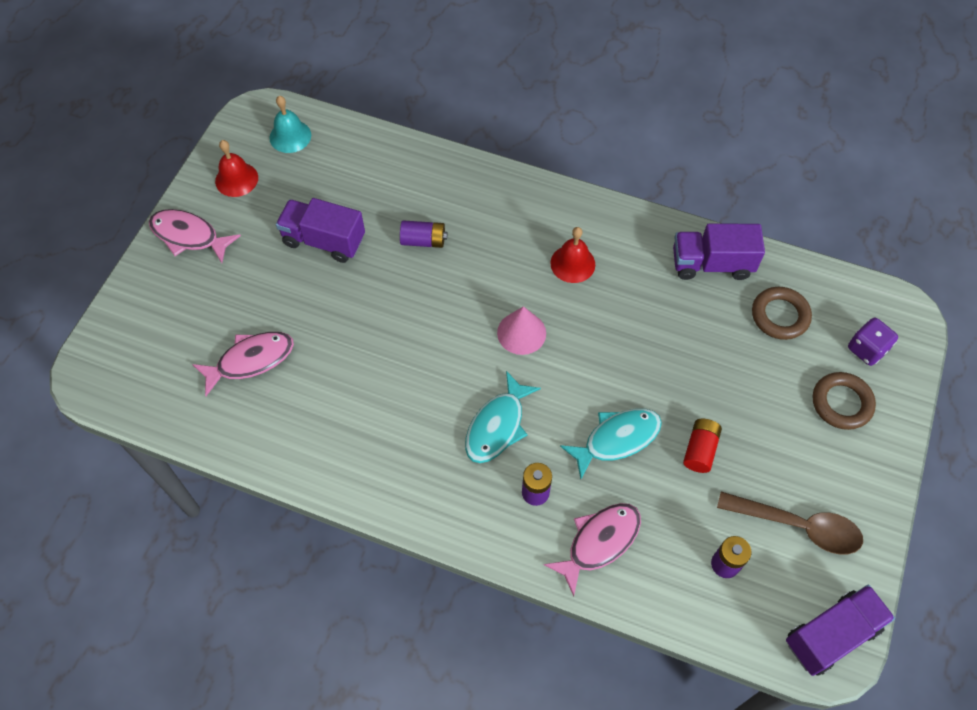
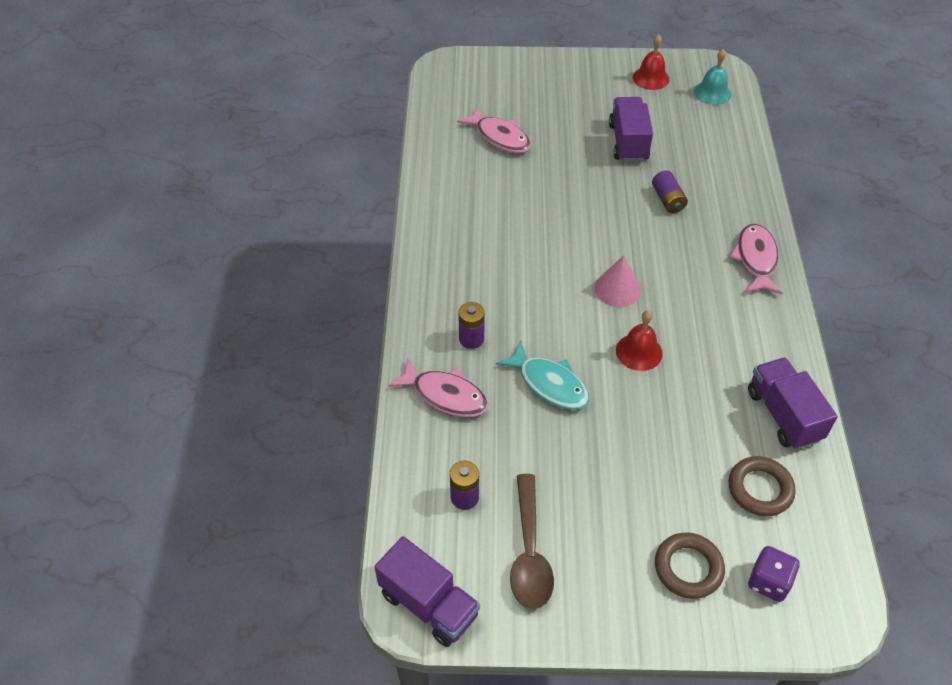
camera: 70 degrees right, 10 degrees down
pink fish [149,209,241,263] -> pink fish moved to [730,224,782,294]
turquoise fish [465,371,541,463] -> none
red bell [550,227,595,283] -> red bell moved to [616,310,663,371]
red battery [683,419,722,473] -> none

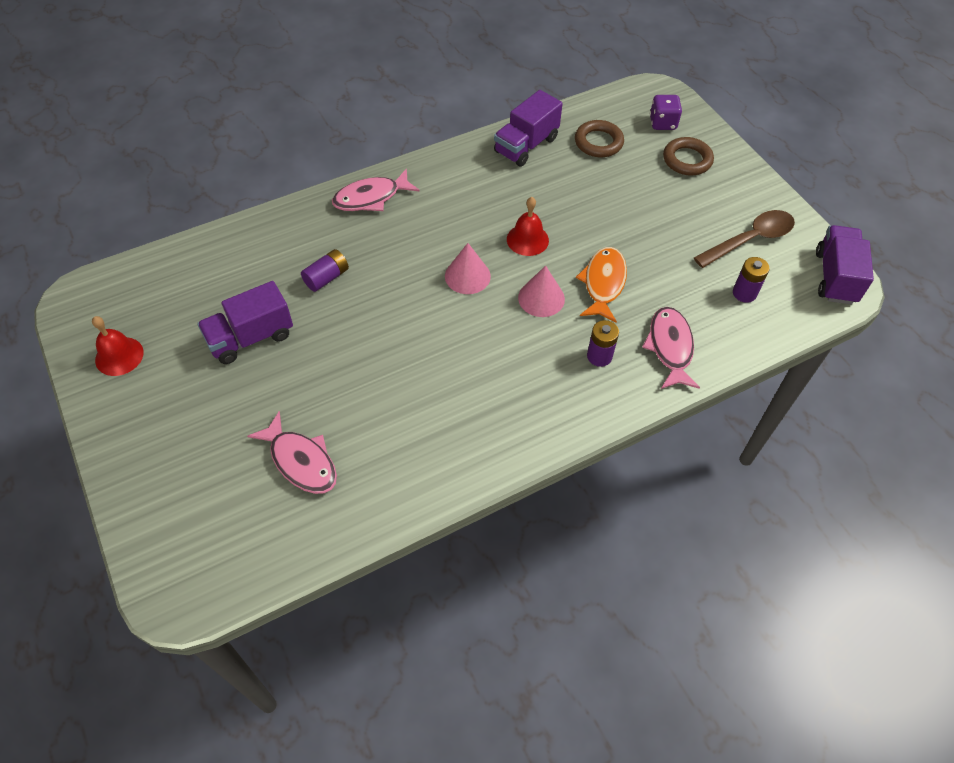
camera: 120 degrees left, 5 degrees up
pink fish [457,106,531,153] -> pink fish turned 120 degrees clockwise [247,411,337,494]
turquoise fish [496,341,589,410] -> orange fish [576,247,627,323]
turquoise bell [694,49,731,105] -> none
none -> pink cone [518,266,565,317]

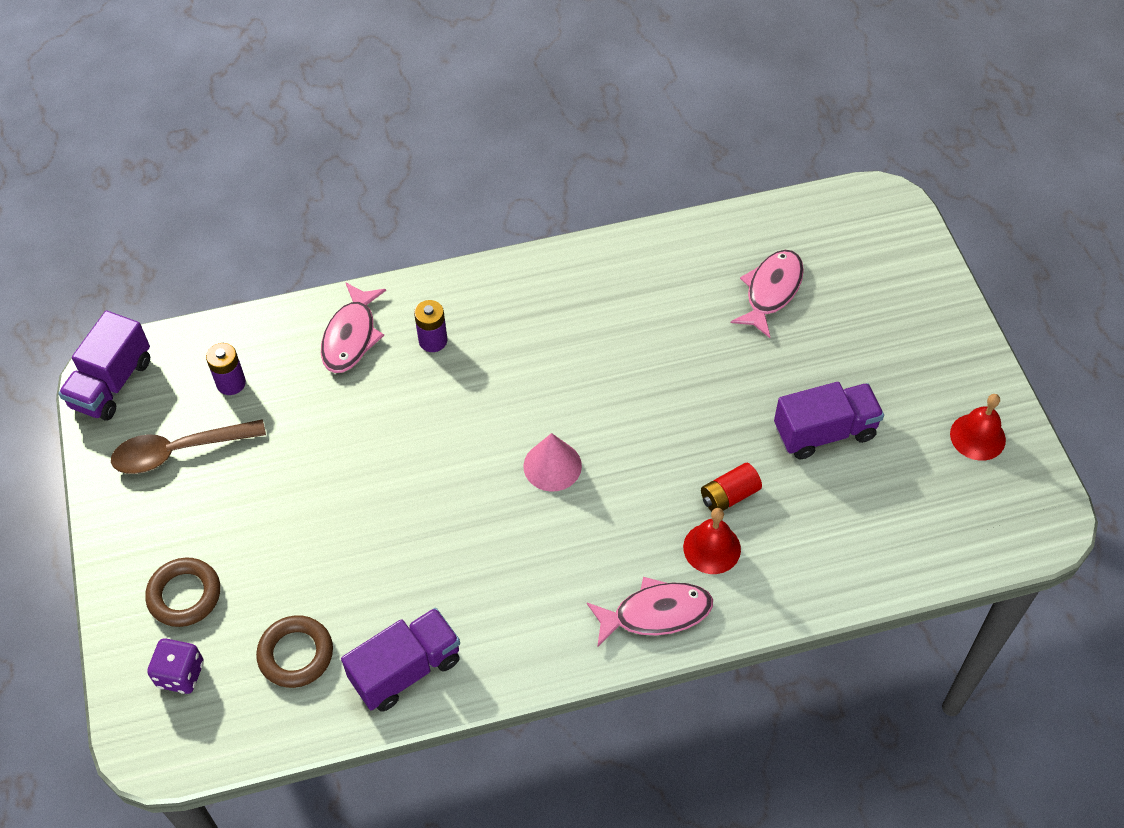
camera: 165 degrees left, 0 degrees up
pink fish [247,411,337,494] -> pink fish turned 60 degrees clockwise [731,250,804,338]
purple battery [301,249,349,292] -> red battery [701,463,762,511]
red bell [507,197,549,256] -> red bell moved to [683,508,741,574]
pink cone [518,266,565,317] -> none
orange fish [576,247,627,323] -> none

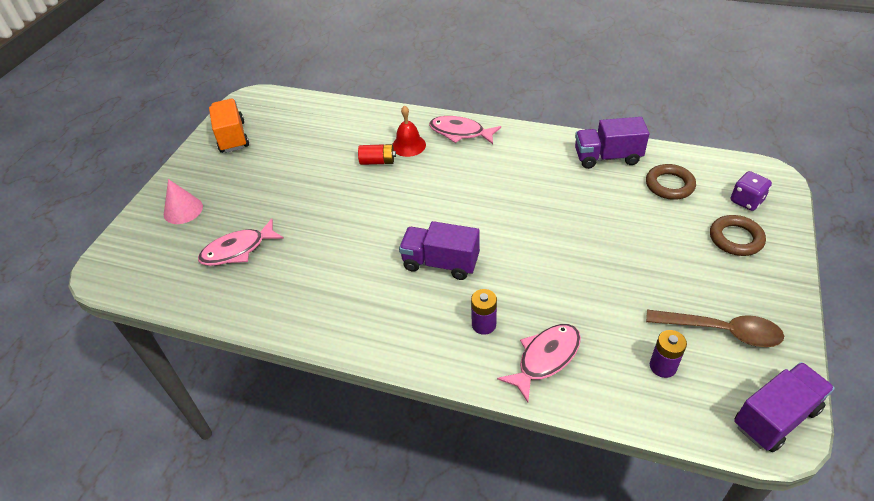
camera: 145 degrees left, 10 degrees down
pink cone [523,433,582,492] -> pink cone moved to [164,179,203,224]
purple truck [774,382,884,459] -> purple truck moved to [399,221,480,280]
red bell [950,394,1006,461] -> orange truck [209,99,249,153]

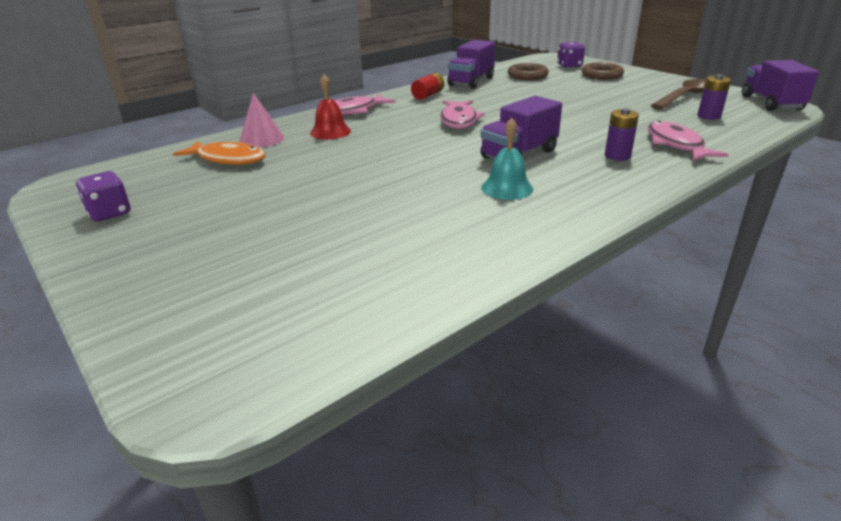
camera: 60 degrees left, 15 degrees down
pink cone [164,179,203,224] -> pink cone moved to [239,93,284,147]
pink fish [198,219,284,266] -> pink fish moved to [440,100,485,129]
orange truck [209,99,249,153] -> purple dice [76,171,131,222]
red battery [358,144,396,165] -> red battery moved to [411,73,444,100]
none -> orange fish [173,141,266,165]
none -> turquoise bell [481,118,533,200]

